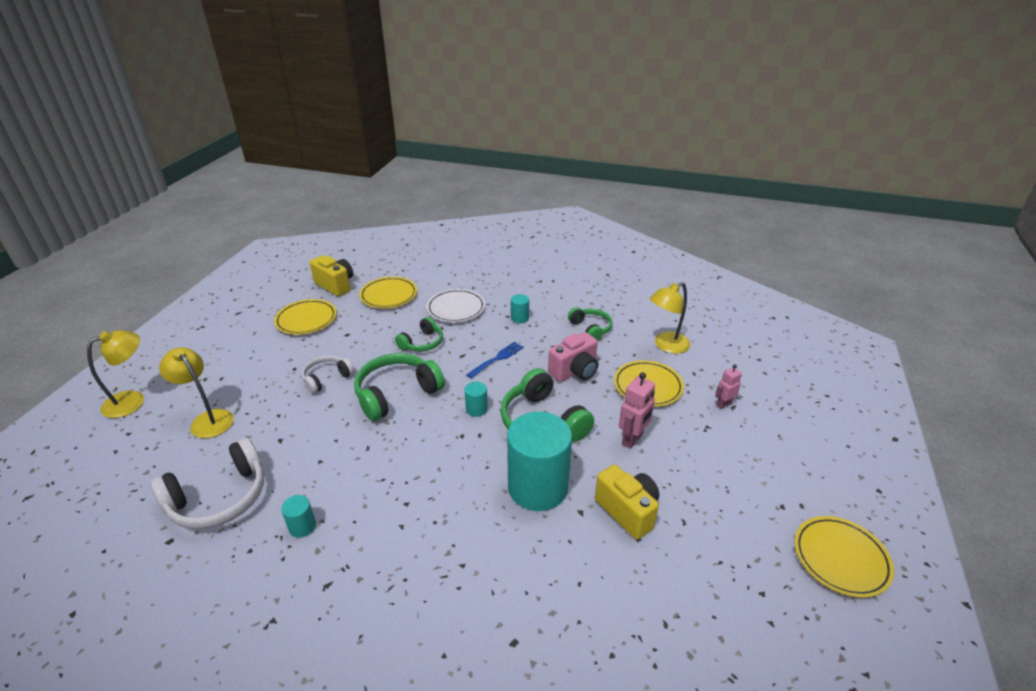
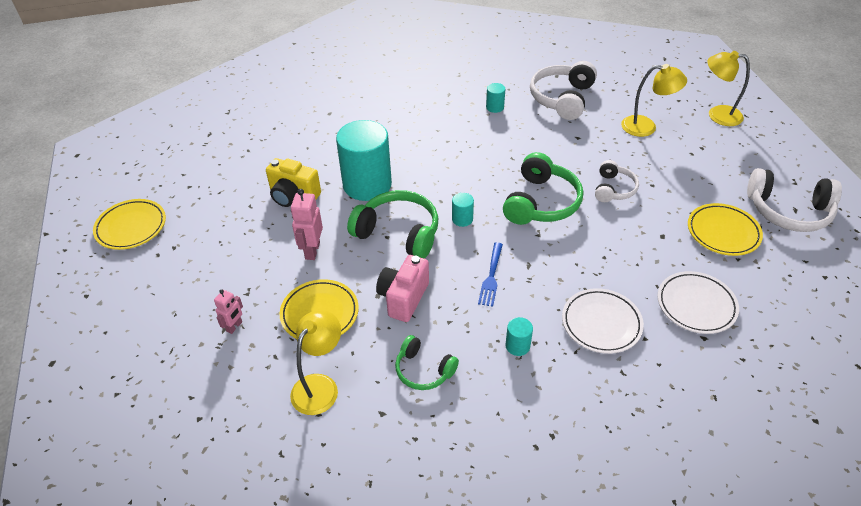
camera: 150 degrees right, 10 degrees up
yellow lamp [87,330,144,418] -> yellow lamp turned 90 degrees clockwise [707,51,750,126]
yellow camera [310,256,353,296] -> none
yellow plate [359,277,417,309] -> white plate [657,271,739,334]
green headphones [395,317,443,351] -> none
none -> white headphones [747,168,842,232]

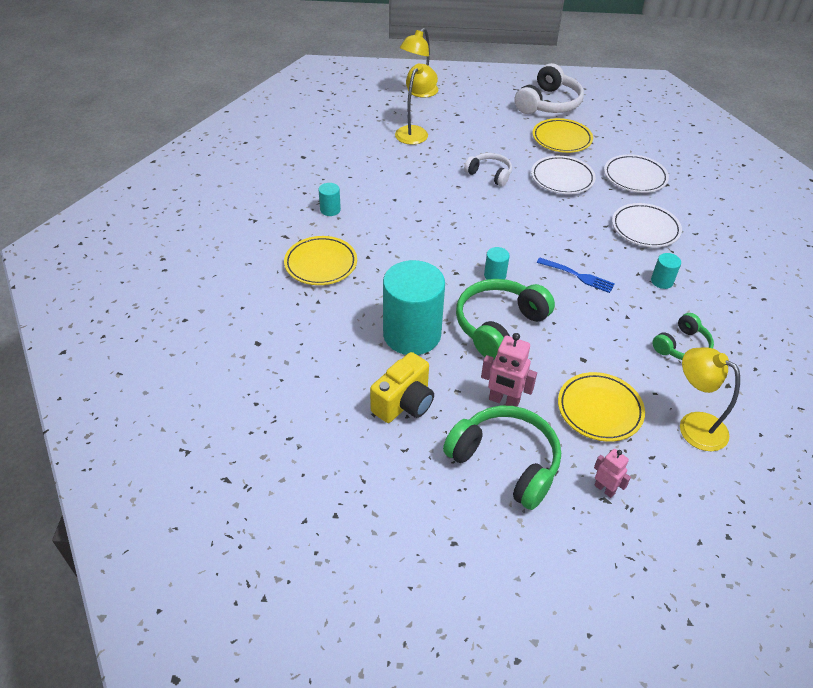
camera: 75 degrees left, 0 degrees up
yellow plate [93,199,166,250] -> yellow plate moved to [284,236,357,285]
pink camera [376,255,429,322] -> none
green headphones [503,152,583,225] -> green headphones moved to [443,406,561,510]
white headphones [530,61,597,120] -> none
none -> white plate [531,156,596,194]

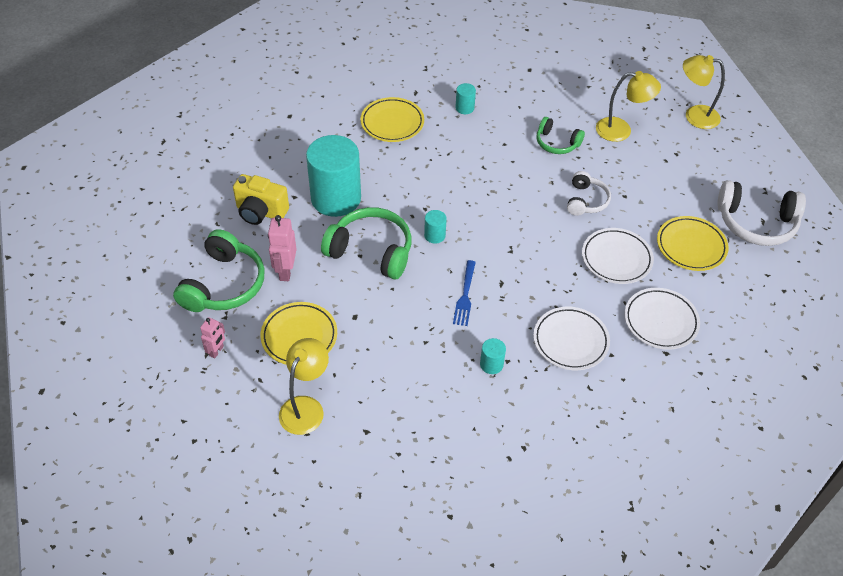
camera: 70 degrees right, 5 degrees up
green headphones [652,313,714,360] -> green headphones moved to [537,117,585,154]

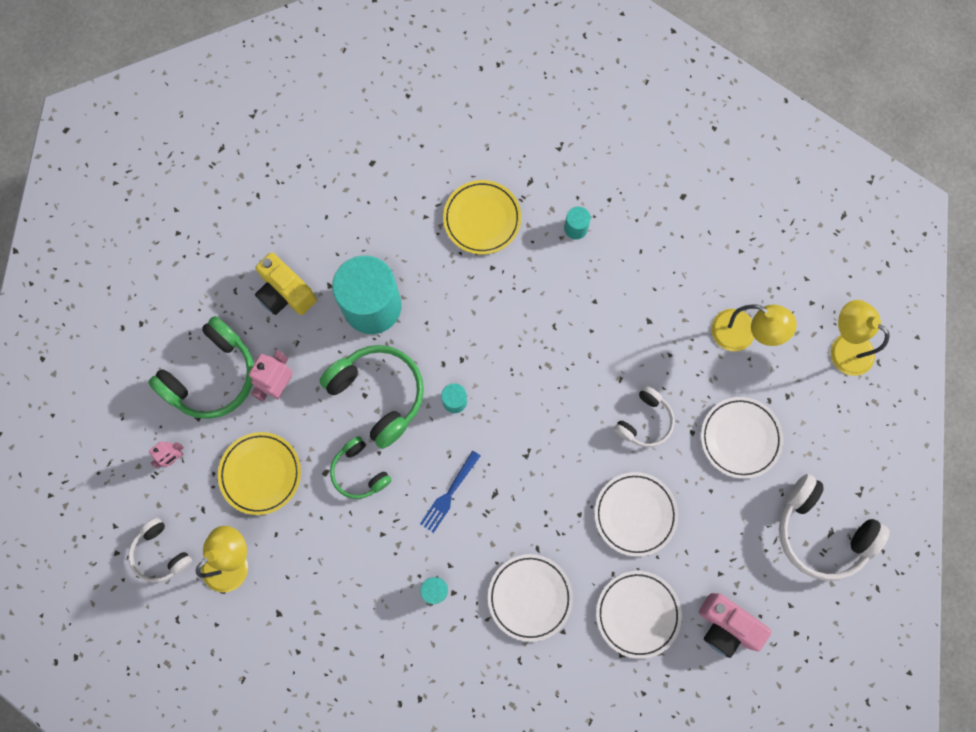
camera: 25 degrees right, 25 degrees up
green headphones [537,117,585,154] -> green headphones moved to [330,436,392,499]
yellow plate [657,216,729,271] -> none
none -> white headphones [128,518,192,583]
none -> pink camera [699,593,772,658]
none -> white plate [701,397,783,479]

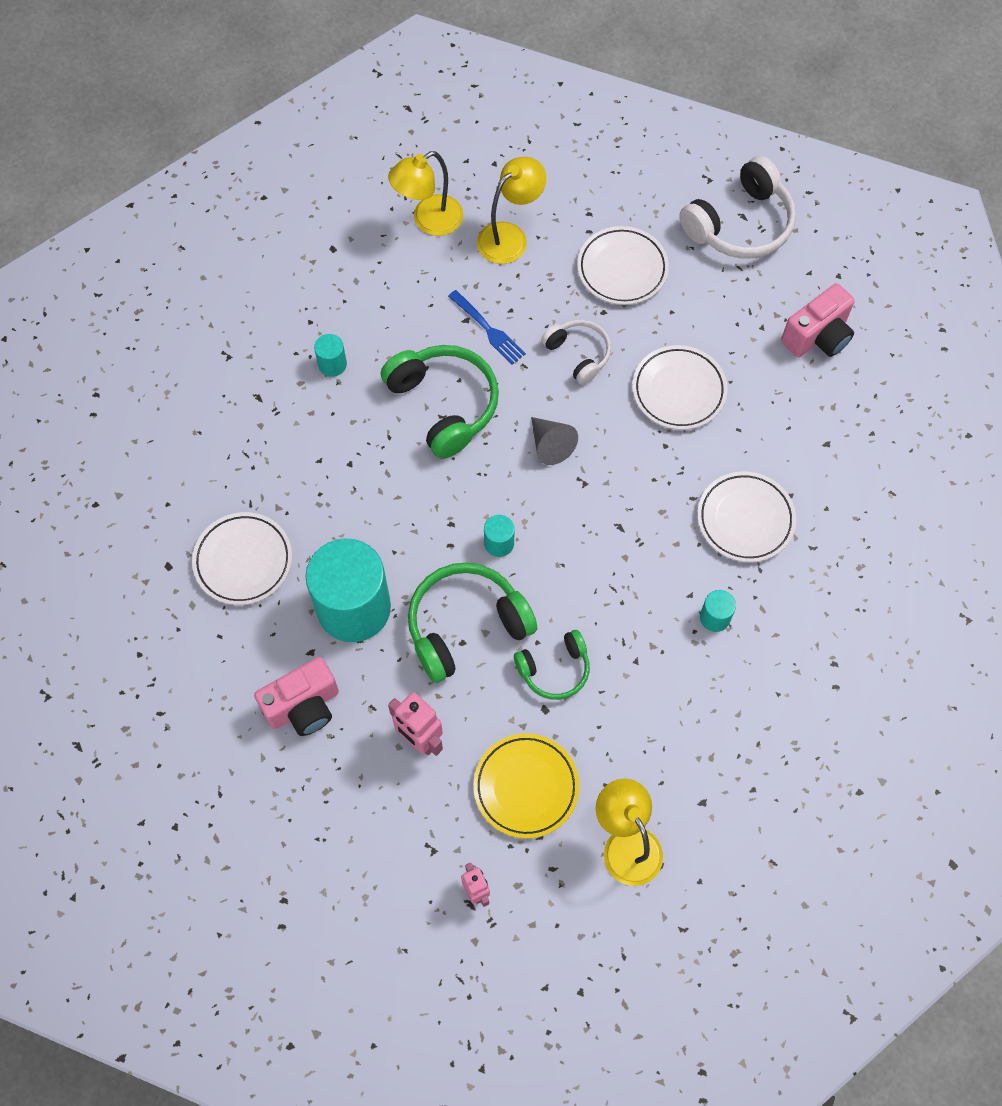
camera: 75 degrees left, 10 degrees down
white headphones [128,518,192,583] -> none
green headphones [148,316,254,419] -> green headphones moved to [381,345,499,459]
yellow camera [255,252,317,315] -> pink camera [254,657,339,736]
blue fork [420,450,480,533] -> blue fork moved to [448,290,526,365]
yellow plate [443,180,521,254] -> none
white plate [596,571,682,659] -> white plate moved to [192,512,292,605]
yellow lamp [831,300,890,376] -> yellow lamp moved to [388,151,463,236]
none -> grey cone [531,417,578,465]

